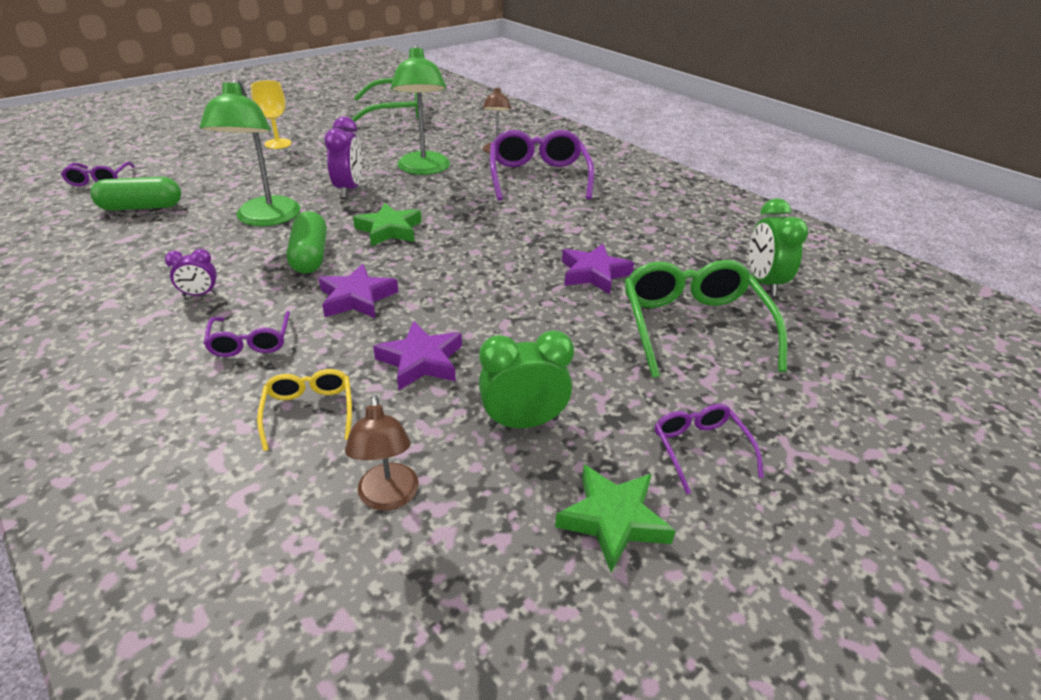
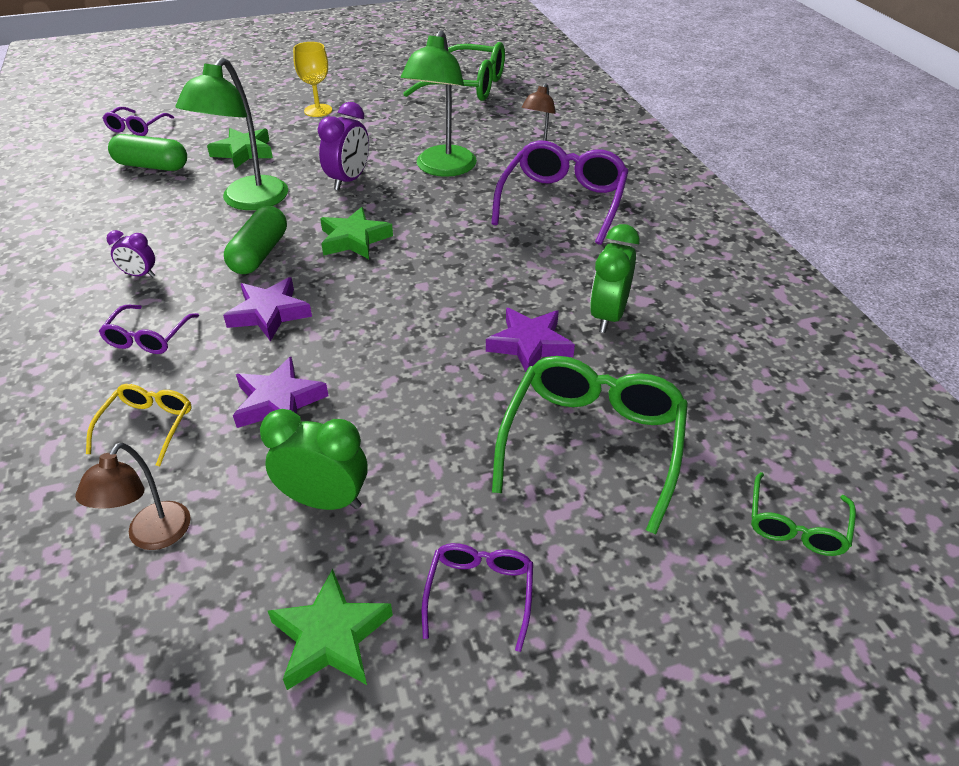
camera: 25 degrees right, 5 degrees up
green clock [749,198,808,296] -> green clock moved to [590,224,639,333]
none -> green star [207,128,273,169]
none -> green glasses [751,472,856,556]

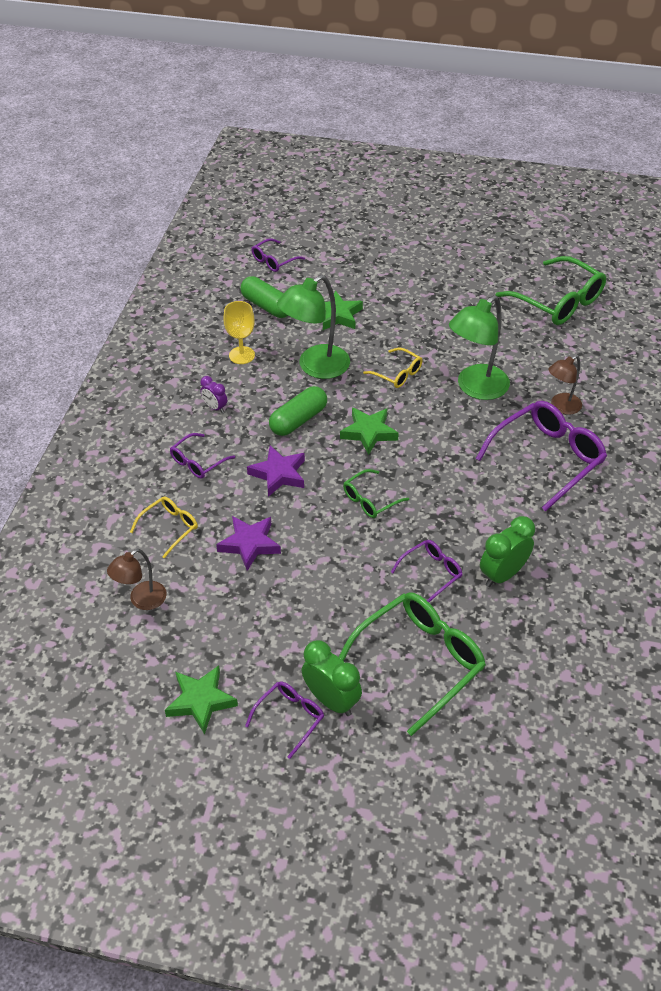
camera: 30 degrees right, 5 degrees up
green clock [260,409,368,510] -> green clock moved to [301,640,362,716]
yellow goblet [293,42,332,117] -> yellow goblet moved to [223,301,255,364]
purple clock [317,102,369,191] -> yellow glasses [363,347,423,388]
purple star [486,308,575,372] -> purple glasses [391,540,463,602]
green glasses [751,472,856,556] -> green glasses moved to [343,469,409,518]

